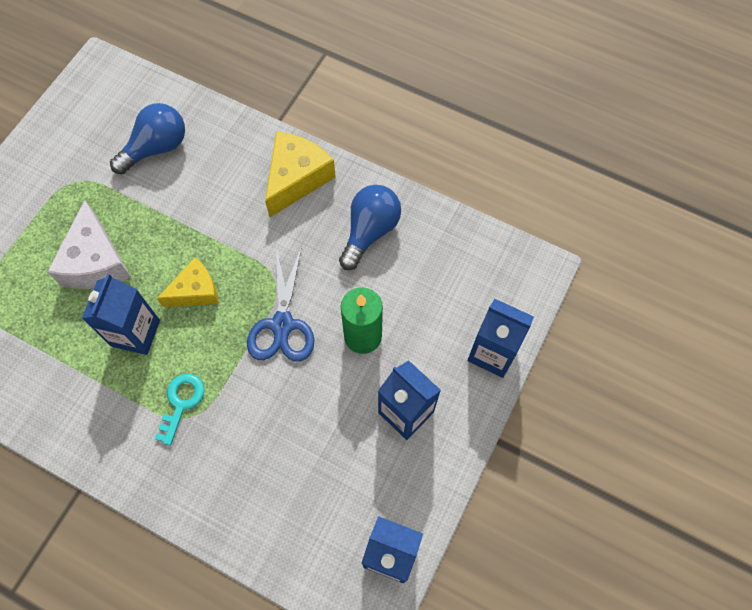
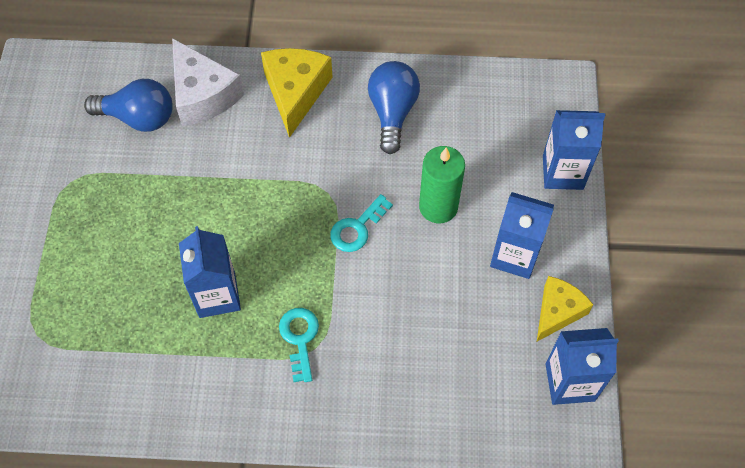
camera: 25 degrees left, 5 degrees down
white cheese [48,200,131,289] -> white cheese moved to [172,38,244,126]
blue light bulb [110,103,185,174] -> blue light bulb turned 75 degrees clockwise [84,79,173,132]
yellow cheese [157,257,219,307] -> yellow cheese moved to [537,276,593,341]
blue scissors [247,246,314,362] -> turquoise key [330,194,393,252]

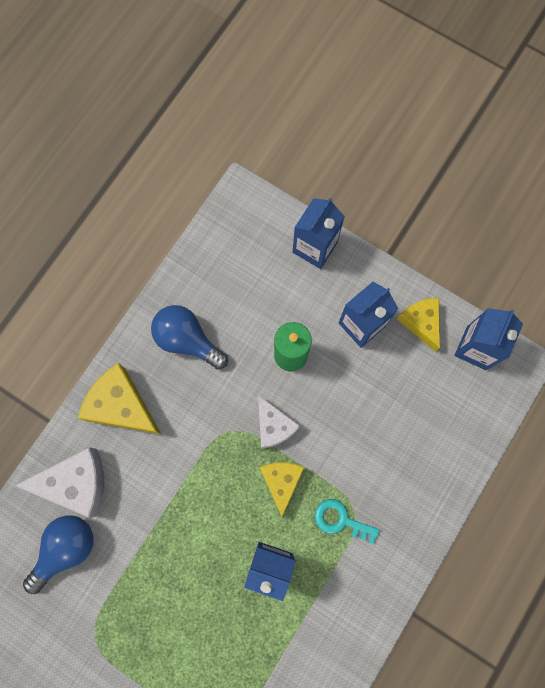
camera: 60 degrees left, 15 degrees up
turquoise key [330,194,393,252] -> white cheese [258,395,300,449]
none -> yellow cheese [259,463,304,516]

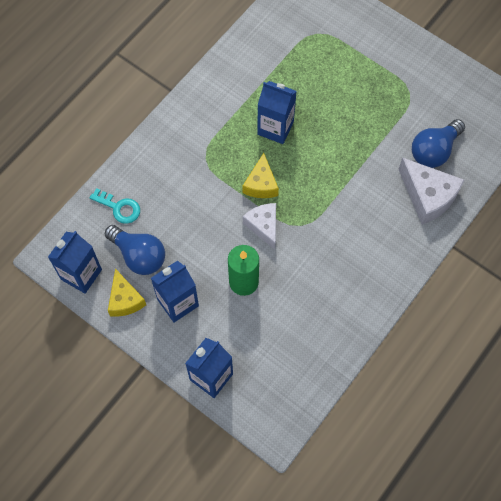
camera: 175 degrees left, 10 degrees down
white cheese [15,447,104,518] -> white cheese turned 135 degrees counterclockwise [398,157,464,225]
yellow cheese [78,363,161,434] -> none
blue light bulb [151,305,228,370] -> blue light bulb moved to [105,225,165,275]
turquoise key [314,499,380,544] -> turquoise key moved to [90,188,140,224]

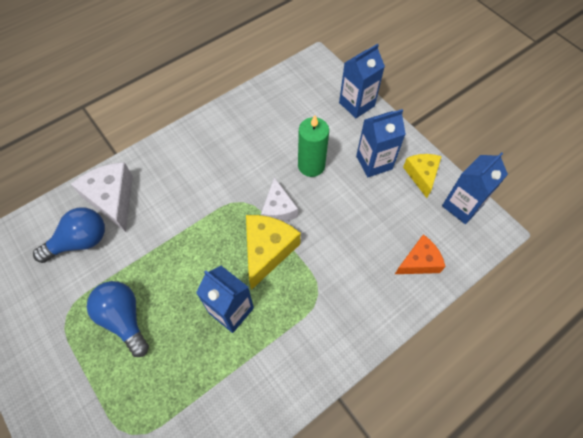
camera: 165 degrees left, 5 degrees down
turquoise key [90,188,140,224] -> orange cheese [395,234,446,274]
blue light bulb [105,225,165,275] -> blue light bulb moved to [87,281,149,357]
yellow cheese [242,153,279,198] -> yellow cheese [246,215,301,290], size x1.51

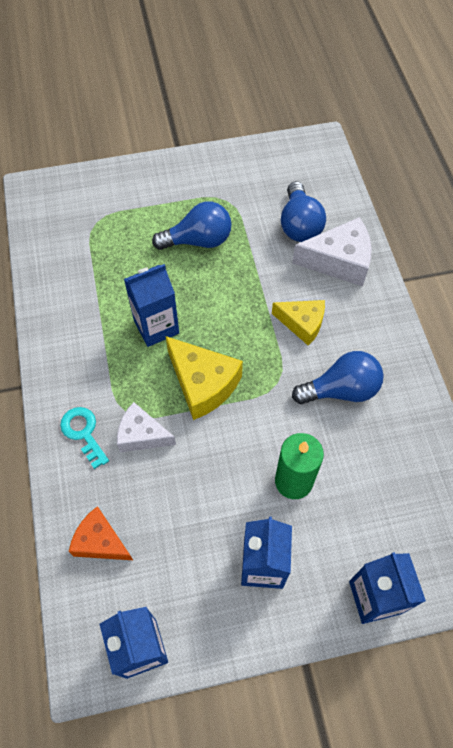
camera: 115 degrees right, 0 degrees up
white cheese [261,177,298,222] -> white cheese moved to [117,402,176,452]
orange cheese [395,234,446,274] -> orange cheese turned 120 degrees clockwise [69,506,133,560]
yellow cheese [403,154,442,198] -> yellow cheese moved to [272,300,325,346]
none -> turquoise key [60,407,109,469]
none -> blue light bulb [292,351,384,404]

